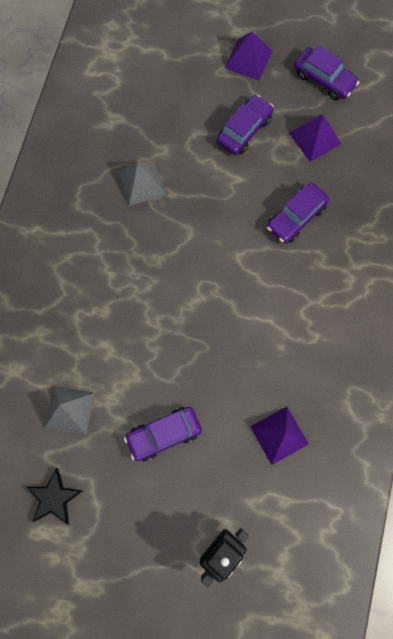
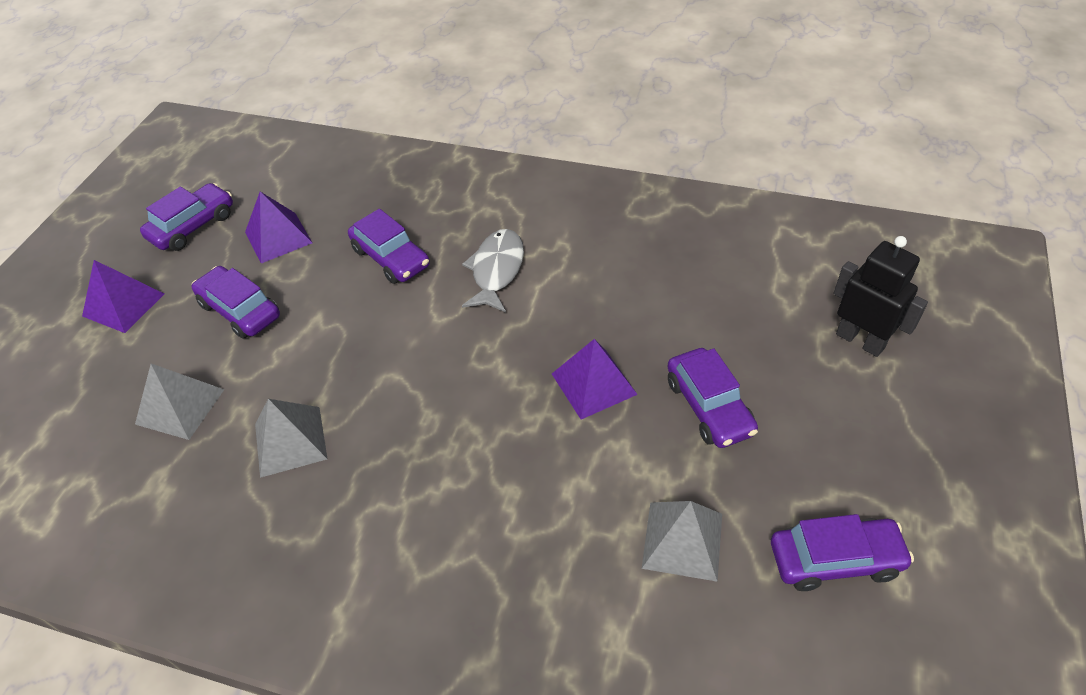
camera: 85 degrees left, 25 degrees down
black star [27,468,82,525] -> purple car [771,514,914,591]
purple pyramid [250,407,309,465] -> purple pyramid moved to [552,339,638,420]
none -> grey pyramid [135,364,225,440]
none -> grey fish [462,229,524,312]

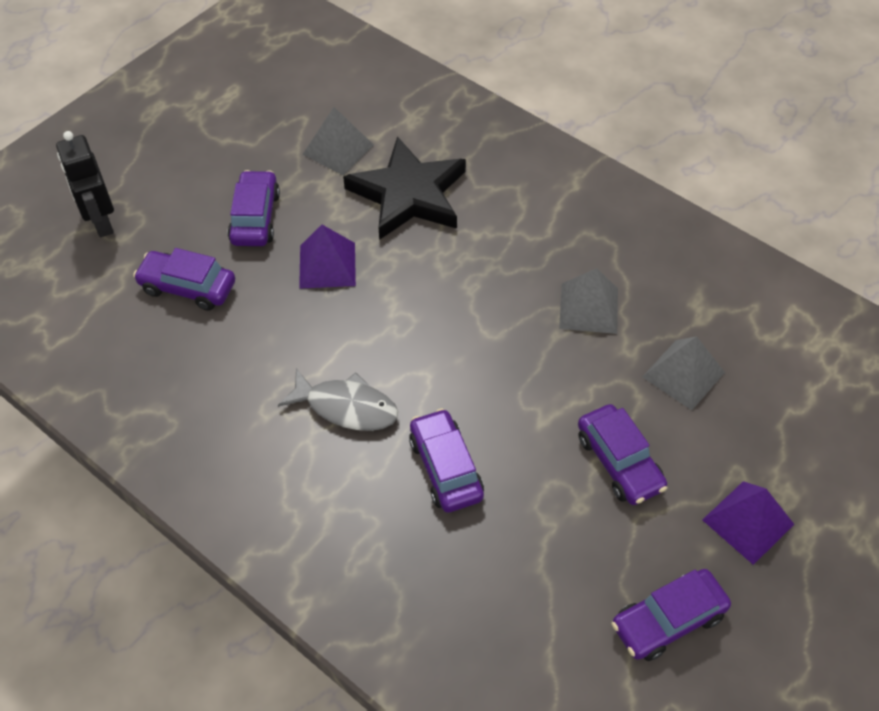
camera: 160 degrees left, 5 degrees up
purple pyramid [245,192,312,263] -> none
grey fish [462,229,524,312] -> grey fish turned 105 degrees counterclockwise [278,368,398,431]
purple car [771,514,914,591] -> purple car moved to [133,248,235,311]
none -> black star [343,136,466,240]

